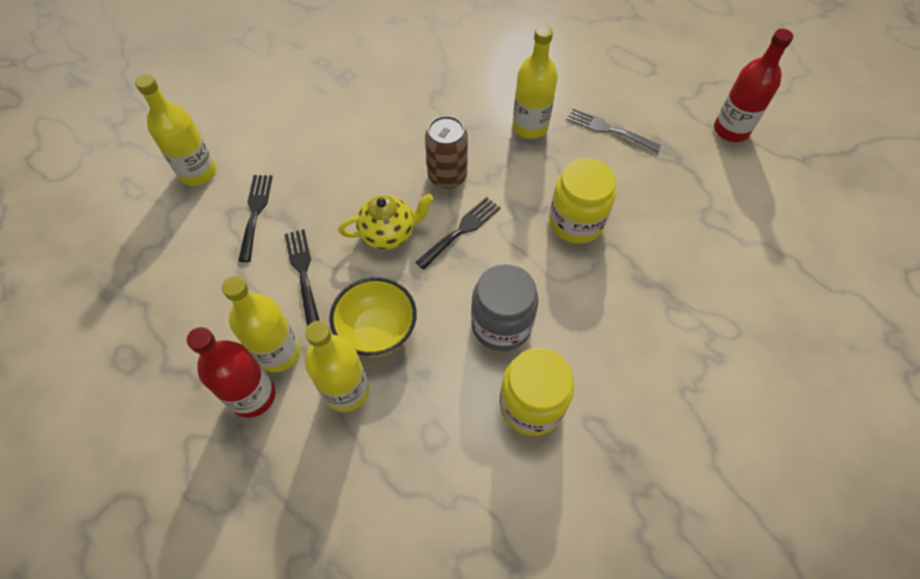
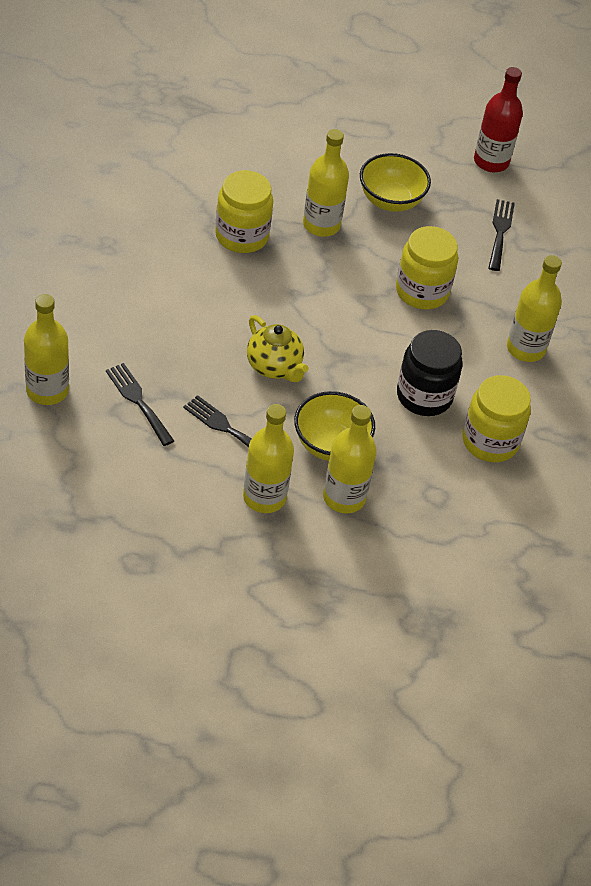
camera: 40 degrees left, 10 degrees down
red bottle [187,327,275,418] -> none
yellow teapot [338,194,434,250] -> yellow teapot turned 105 degrees clockwise [247,315,308,382]
black fork [415,197,501,270] -> black fork moved to [489,199,515,271]
brown can [425,116,468,188] -> none
grey jar [471,264,539,351] -> black jar [397,330,463,416]
grey fork [566,107,661,152] -> yellow bowl [360,153,431,212]
none -> yellow jar [215,170,273,253]
none -> yellow bottle [507,255,562,362]

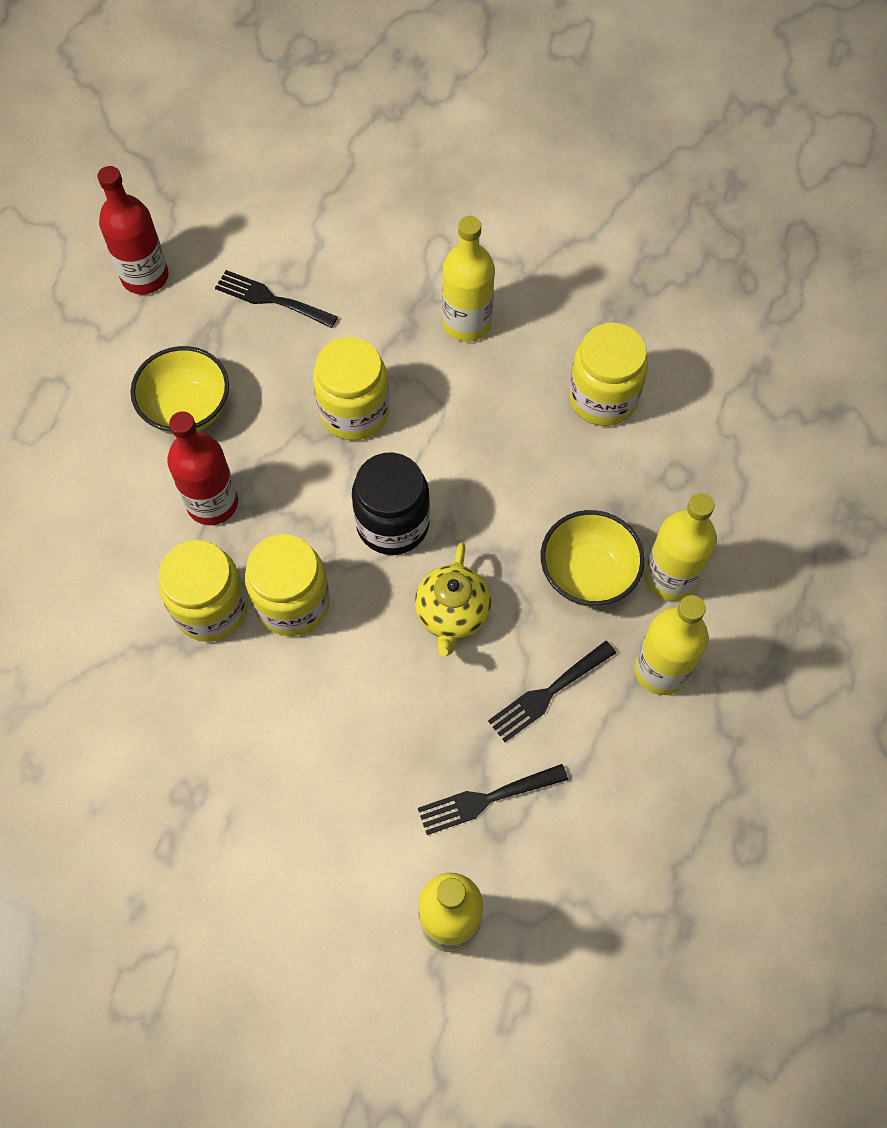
camera: 70 degrees left, 15 degrees up
yellow teapot [247,315,308,382] -> yellow teapot turned 120 degrees clockwise [415,543,491,656]
yellow bottle [303,129,349,237] -> red bottle [167,412,238,525]
black jar [397,330,463,416] -> black jar moved to [352,452,430,555]
none -> yellow jar [245,534,330,636]

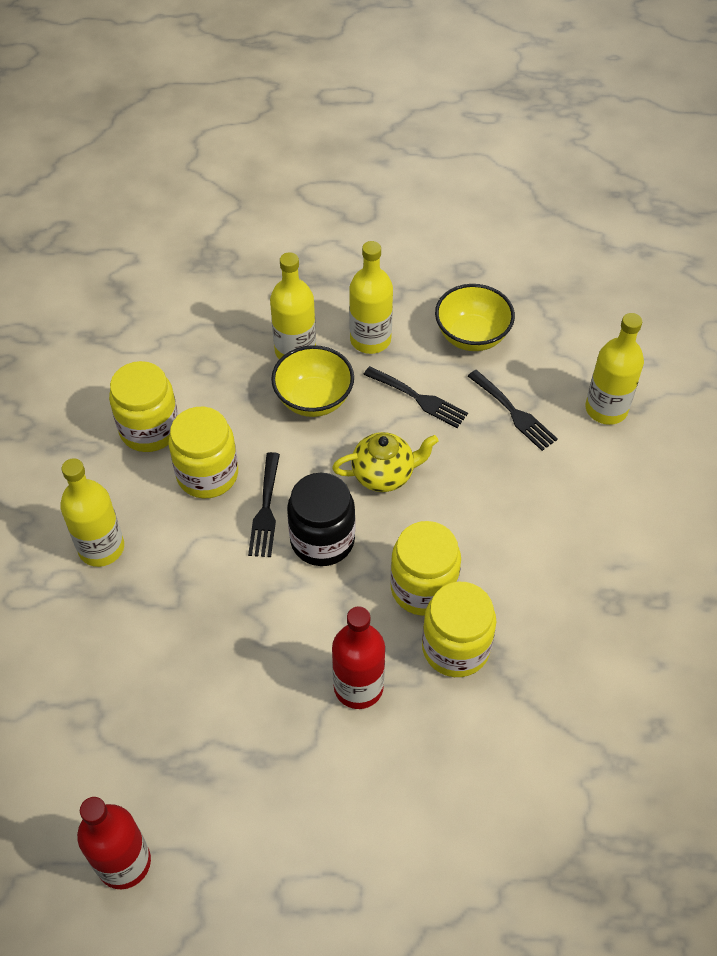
camera: 110 degrees left, 10 degrees down
yellow bowl [131,346,229,434] -> yellow bowl moved to [435,284,515,351]
black fork [215,270,338,328] -> black fork moved to [248,452,280,557]
yellow jar [313,337,390,440] -> yellow jar moved to [169,407,238,499]

